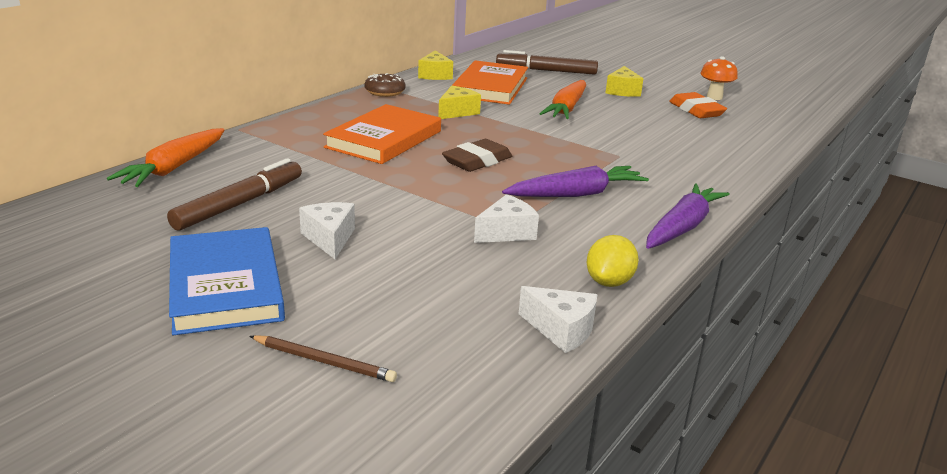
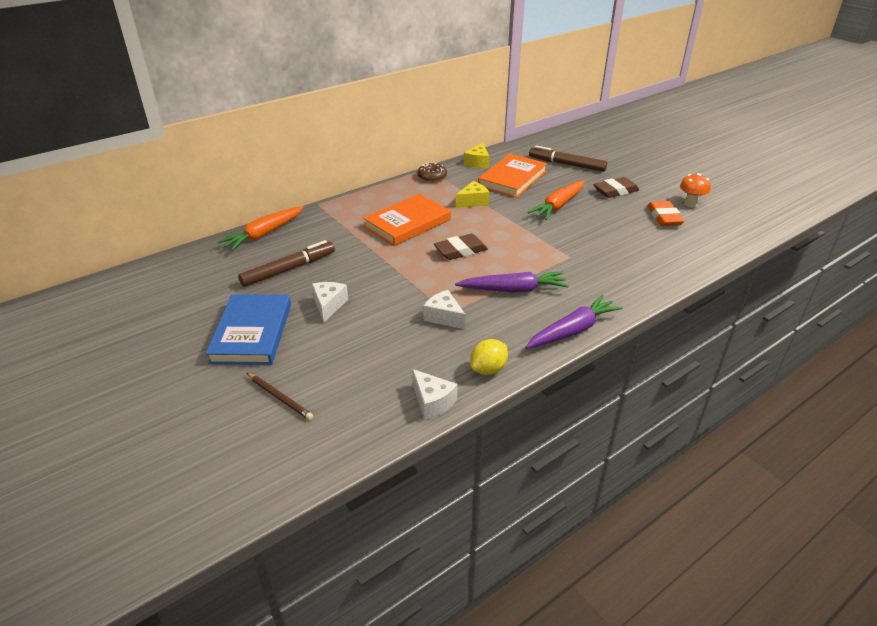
camera: 20 degrees right, 10 degrees up
white cheese [474,194,539,243] -> white cheese turned 120 degrees counterclockwise [423,290,466,329]
yellow cheese [606,66,643,97] -> brown eraser [593,177,639,198]

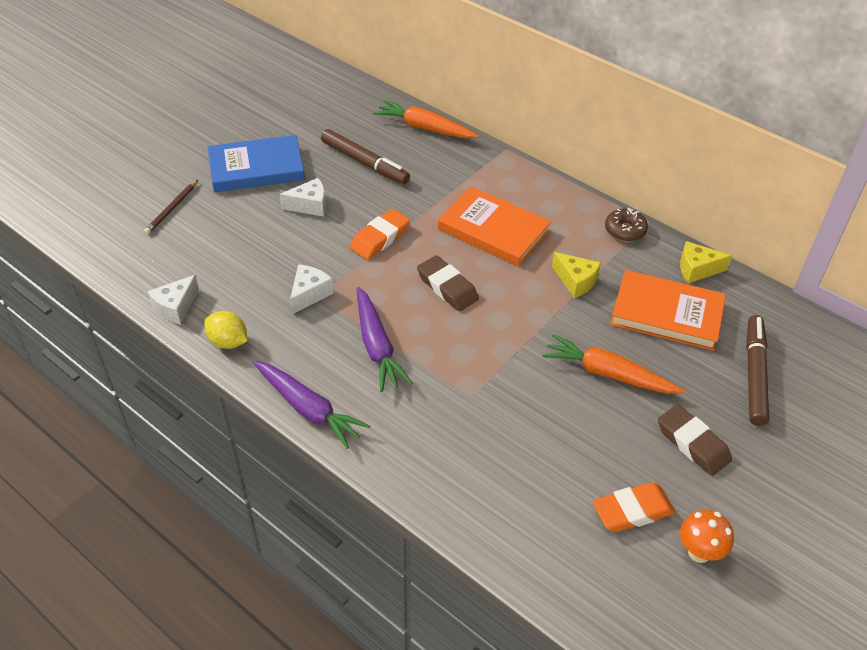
camera: 75 degrees right, 10 degrees up
none -> orange eraser [349,209,410,260]

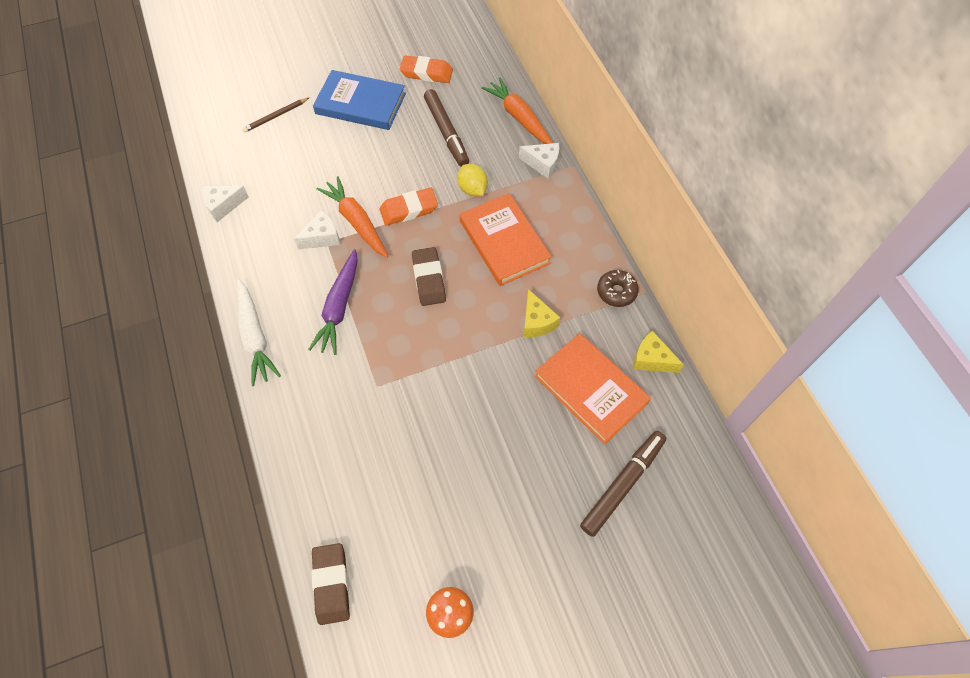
camera: 30 degrees right, 15 degrees up
yellow lemon [204,311,247,349] -> yellow lemon moved to [457,164,488,196]
purple carrot [253,361,370,449] -> white carrot [237,279,281,386]
white cheese [279,178,326,217] -> white cheese moved to [519,143,559,179]
orange carrot [543,334,685,394] -> orange carrot moved to [317,176,388,258]
orange eraser [592,482,676,532] -> orange eraser moved to [400,55,453,83]
brown eraser [658,404,732,476] -> brown eraser moved to [311,543,350,625]

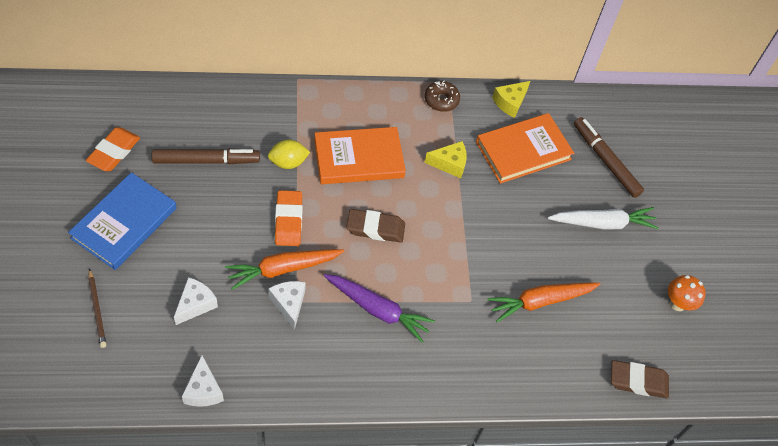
camera: 80 degrees left, 5 degrees down
white carrot [237,279,281,386] -> white carrot moved to [548,207,659,230]
orange carrot [482,77,553,144] -> orange carrot moved to [487,283,600,323]
white cheese [519,143,559,179] -> white cheese moved to [174,277,218,325]

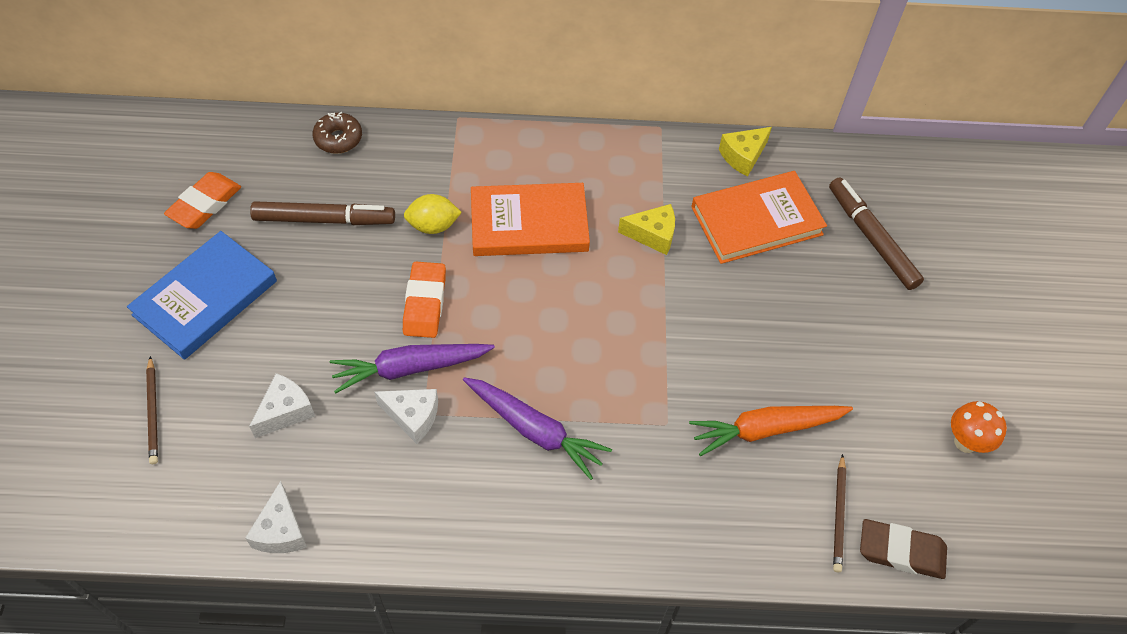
camera: 10 degrees right, 0 degrees up
orange carrot [225,249,344,290] -> purple carrot [330,344,495,394]
white cheese [268,281,306,330] -> white cheese turned 120 degrees clockwise [374,389,438,444]
brown eraser [346,209,405,243] -> none
brown donut [425,81,460,112] -> brown donut moved to [312,112,362,154]
white carrot [548,207,659,230] -> none
none -> brown pencil [833,454,846,572]

